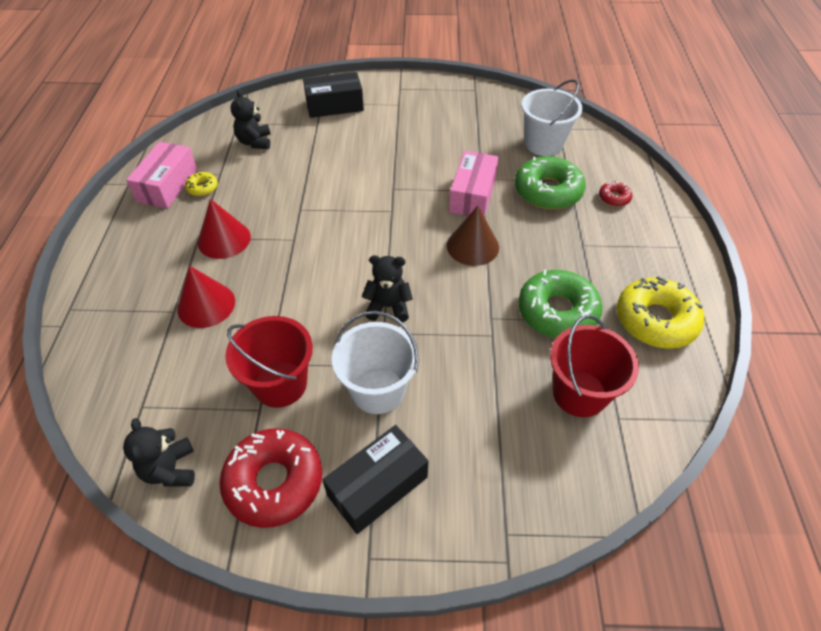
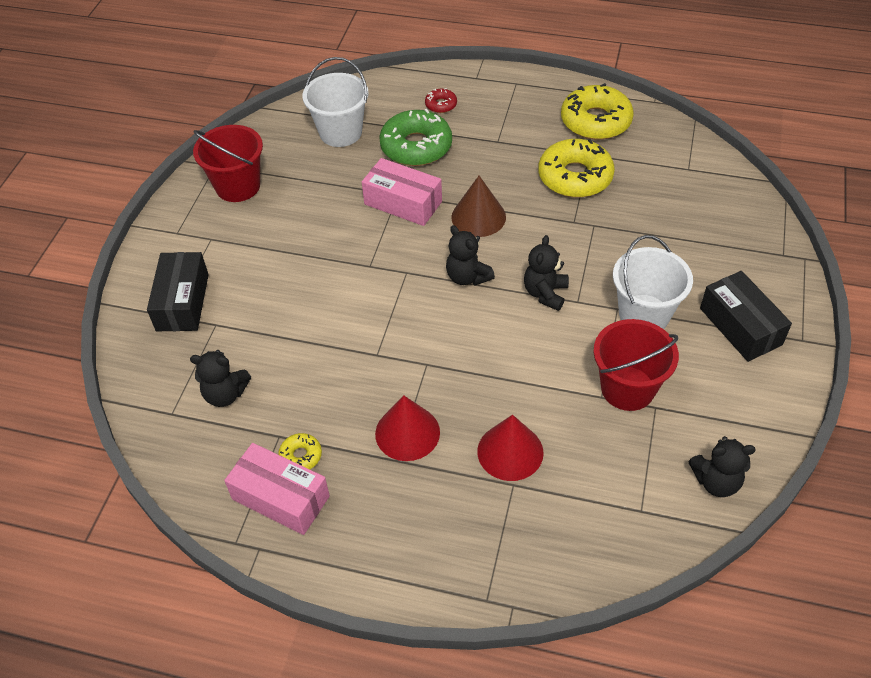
camera: 75 degrees left, 0 degrees up
red donut [219,428,322,528] -> none
green donut [518,269,603,338] -> yellow donut [538,139,615,198]
red bucket [550,315,639,417] -> red bucket moved to [193,125,263,202]
none -> black teddy bear [446,225,495,285]

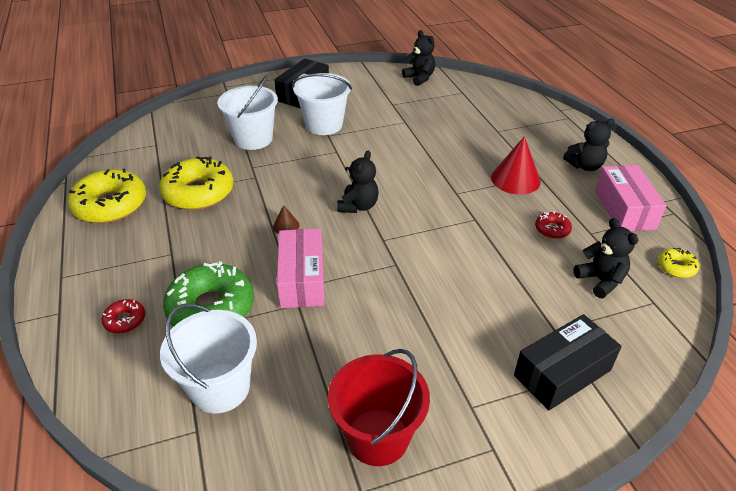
camera: 125 degrees left, 10 degrees down
yellow donut [278,433,322,469] -> yellow donut moved to [658,248,699,278]
brown cone [451,176,506,237] -> brown cone [273,205,300,234], size x0.50
red cone [477,415,544,481] -> none
black teddy bear [524,235,569,311] -> black teddy bear moved to [563,119,615,171]
red bucket [594,319,679,411] -> none
none -> white bucket [217,75,278,150]
none -> red donut [535,211,572,239]

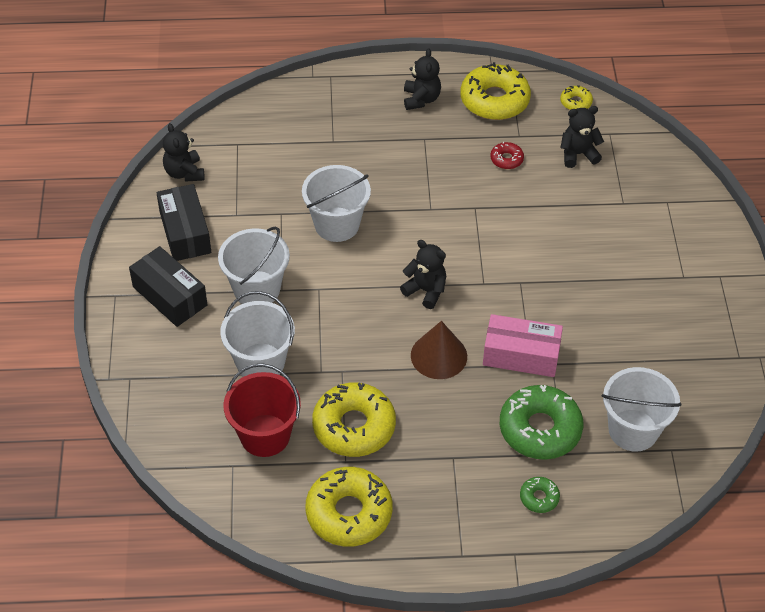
camera: 75 degrees left, 10 degrees up
red donut [102,299,145,334] -> green donut [520,477,560,513]
brown cone [273,205,300,234] -> brown cone [411,321,467,379], size x2.01
red bucket [328,349,430,466] -> red bucket moved to [224,363,301,457]
black teddy bear [402,30,435,86] -> black teddy bear turned 90 degrees counterclockwise [163,123,204,182]
red cone [491,136,541,195] -> none
black box [514,314,622,411] -> black box moved to [156,184,211,261]
pink box [595,165,666,231] -> yellow donut [460,62,531,120]
none -> white bucket [302,165,371,242]

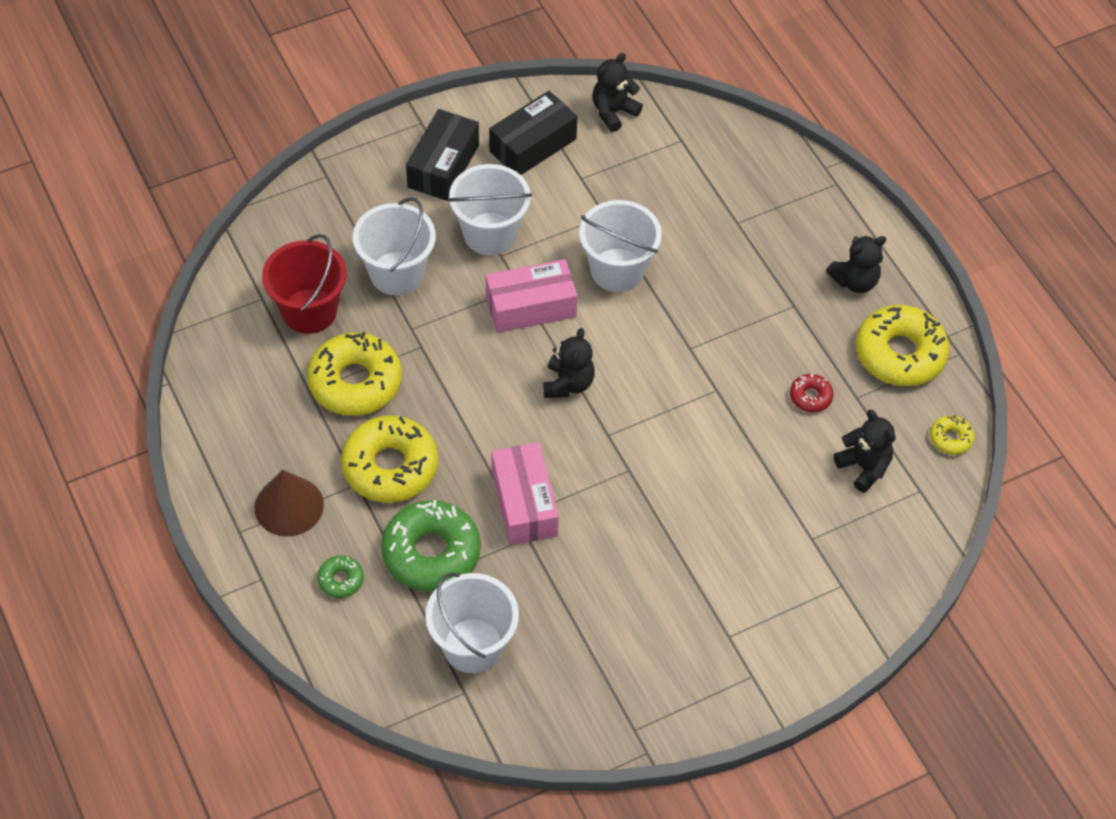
camera: 65 degrees right, 5 degrees up
yellow donut [305,467,392,547] -> yellow donut moved to [341,415,438,503]
brown cone [411,321,467,379] -> brown cone moved to [254,470,324,537]
none -> pink box [486,259,578,333]

